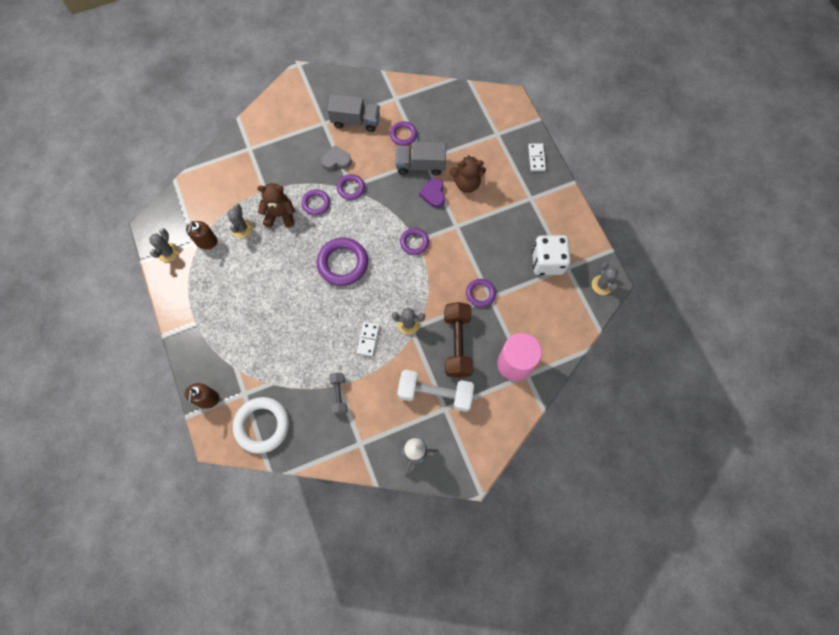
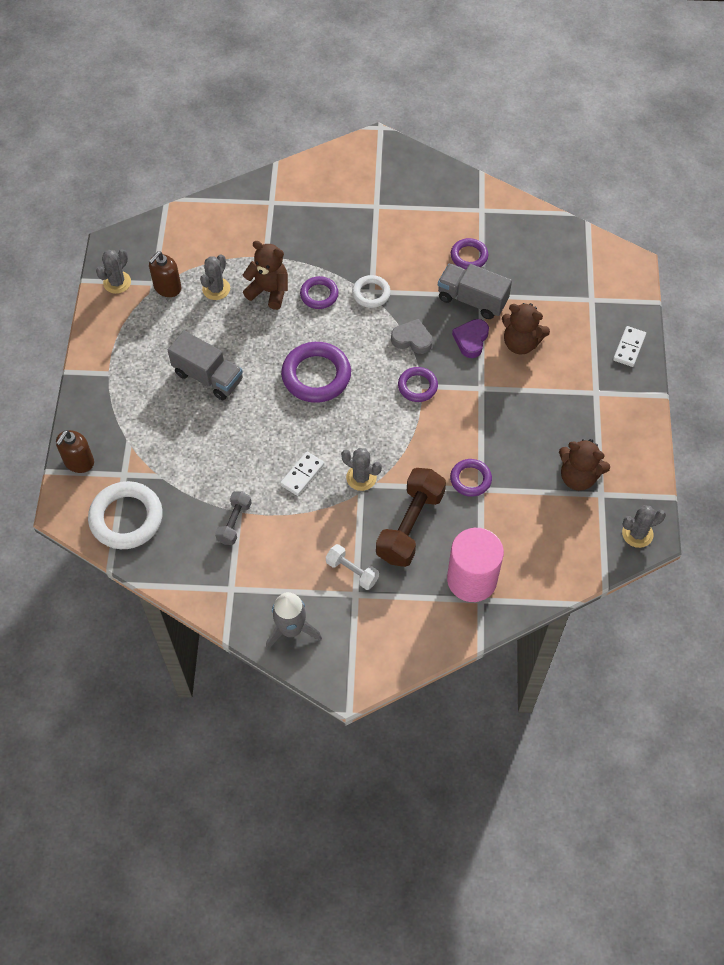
camera: 25 degrees right, 10 degrees down
grey heart [321,145,352,171] -> grey heart moved to [391,319,432,354]
grey truck [327,94,380,132] -> grey truck moved to [168,331,243,400]
purple ring [337,174,365,200] -> white ring [352,275,391,308]
white dumbbell [397,370,474,412] -> white dumbbell [326,544,379,590], size x0.54
white dice [532,235,571,275] -> brown teddy bear [559,439,610,491]
grey cactus [592,262,618,295] -> grey cactus turned 60 degrees clockwise [622,505,666,548]

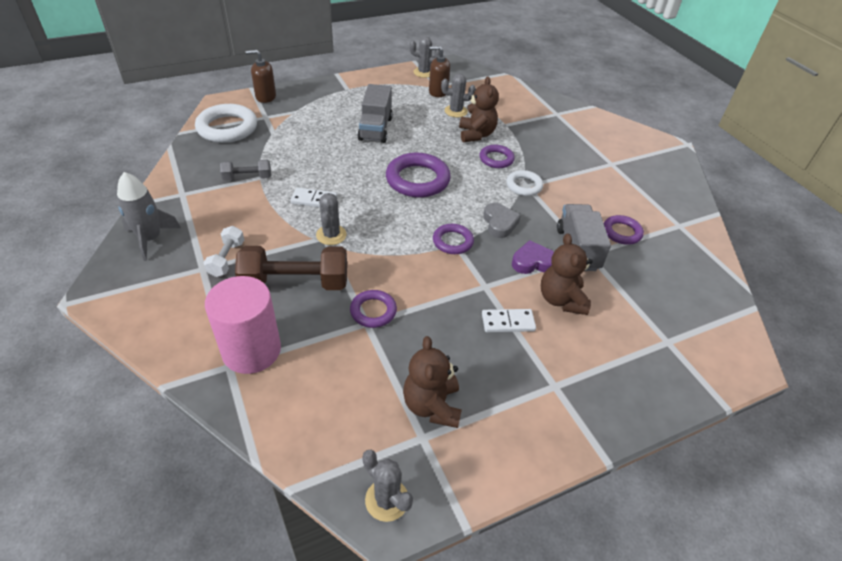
camera: 60 degrees right, 15 degrees down
white domino [613,326,646,367] -> white domino moved to [482,309,536,332]

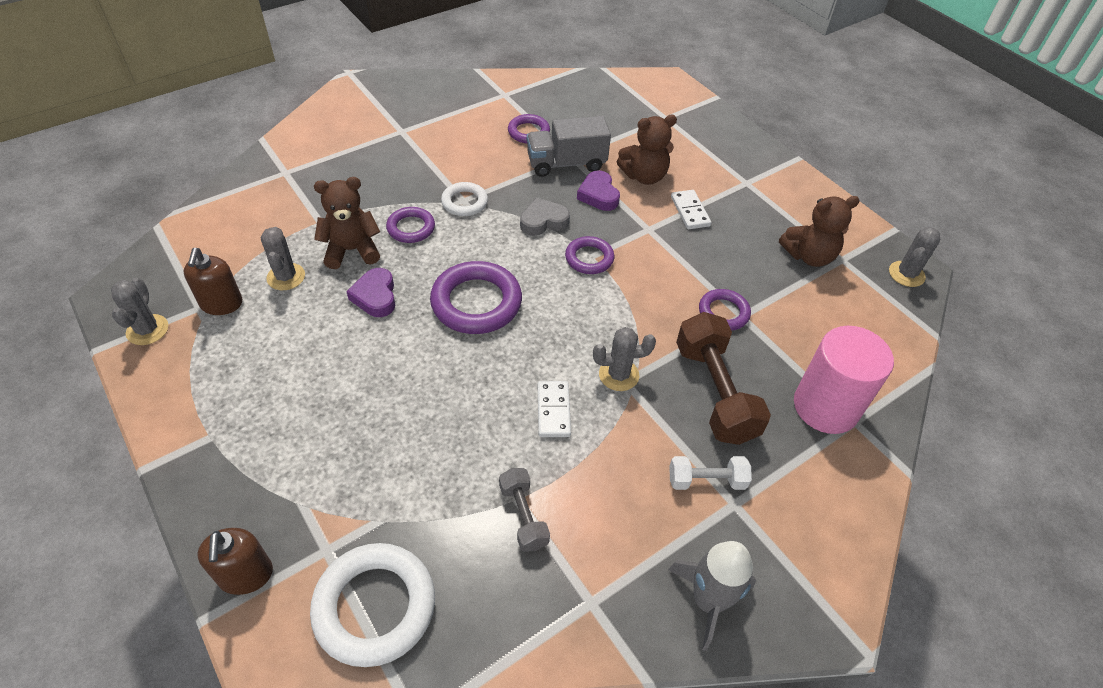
camera: 100 degrees left, 5 degrees up
grey truck [357,84,393,143] -> none
none -> purple heart [346,268,395,317]

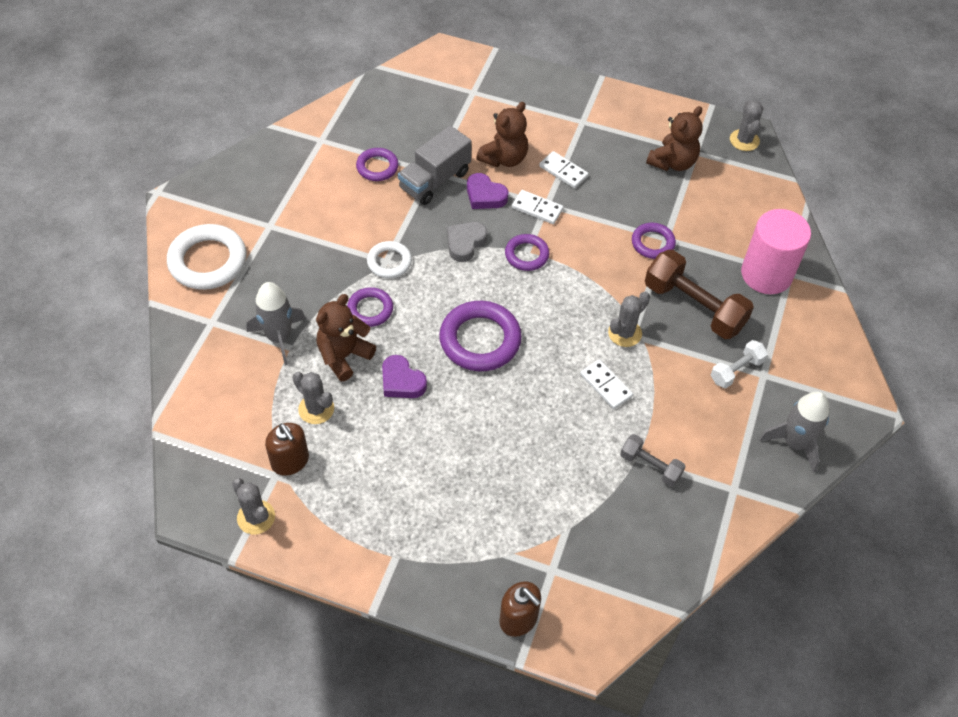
camera: 35 degrees left, 5 degrees up
white ring [310,543,435,667] -> white ring moved to [167,224,247,290]
none -> grey rocket [246,282,306,365]
none -> white domino [512,190,563,224]

